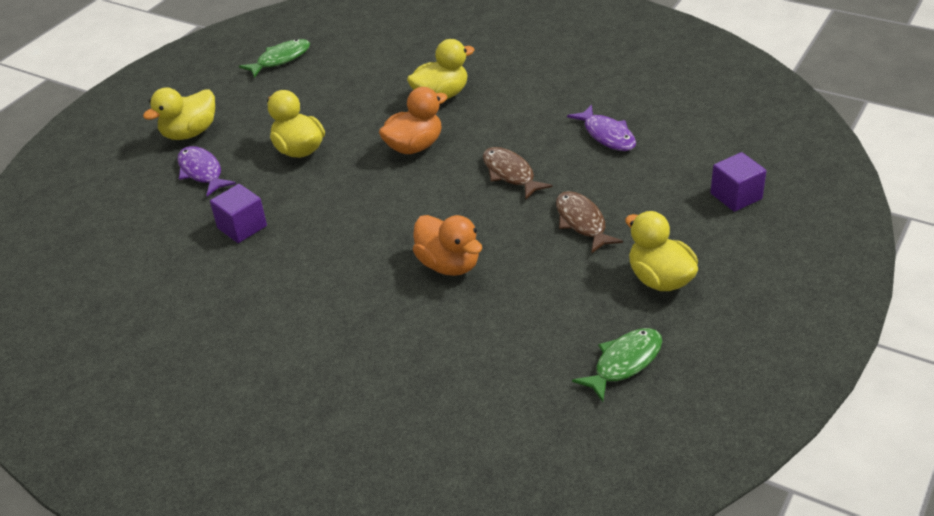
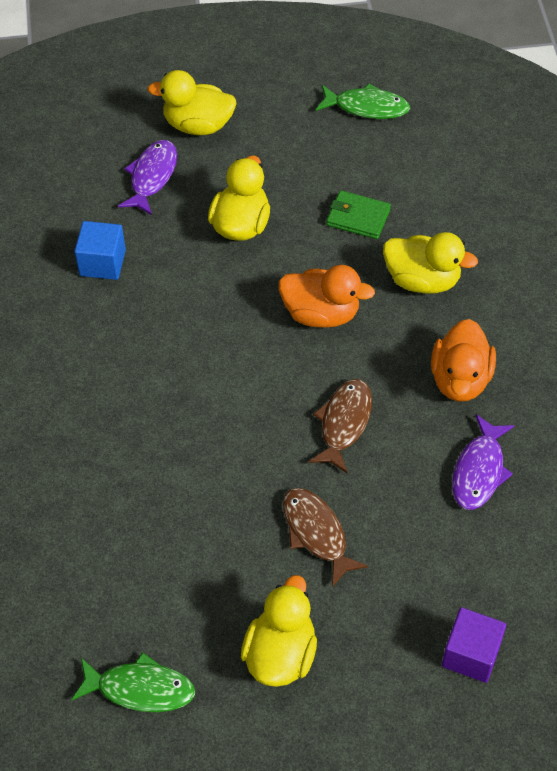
camera: 50 degrees right, 15 degrees up
purple cube [210,184,267,243] -> blue cube [74,221,126,280]
orange duck [413,215,482,276] -> orange duck moved to [431,319,496,402]
brown fish [556,191,623,254] -> brown fish turned 60 degrees counterclockwise [283,488,368,587]
none -> green wallet [327,190,391,239]

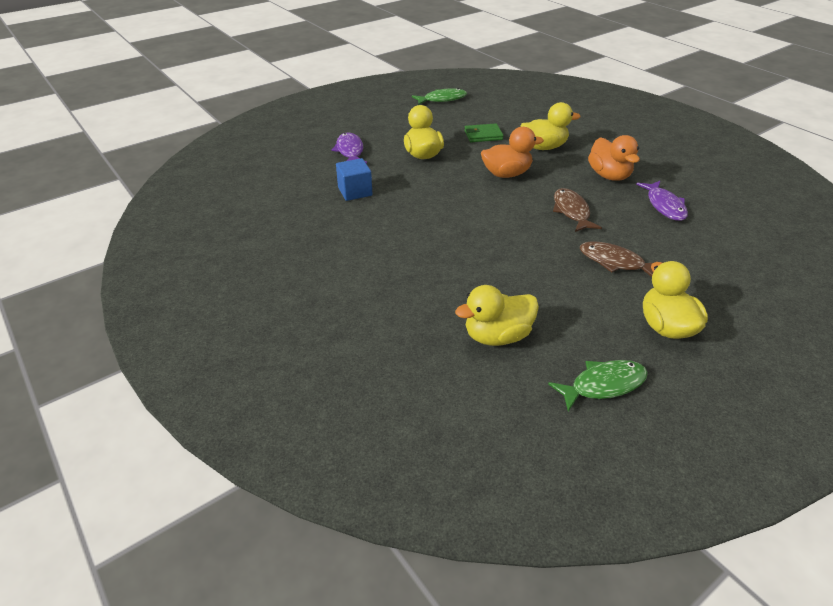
camera: 30 degrees left, 15 degrees down
yellow duck [147,70,237,135] -> yellow duck moved to [455,285,539,346]
purple cube [442,607,506,683] -> none

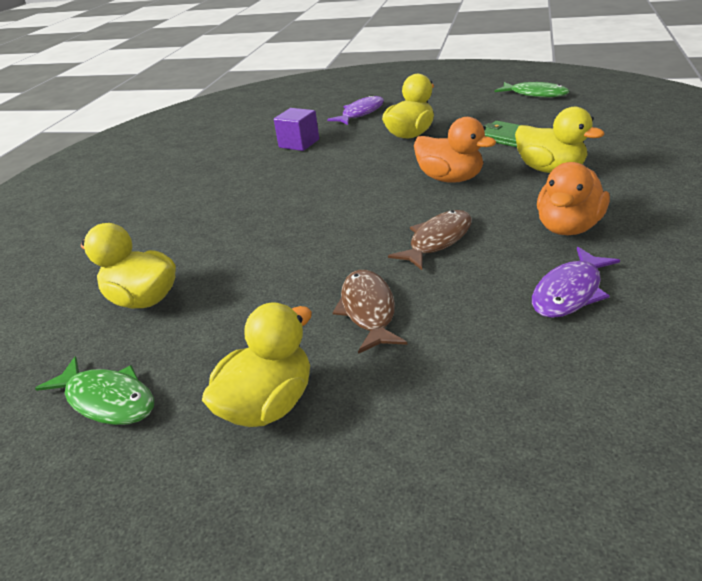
camera: 55 degrees right, 5 degrees down
blue cube [336,158,373,201] -> purple cube [274,108,319,151]

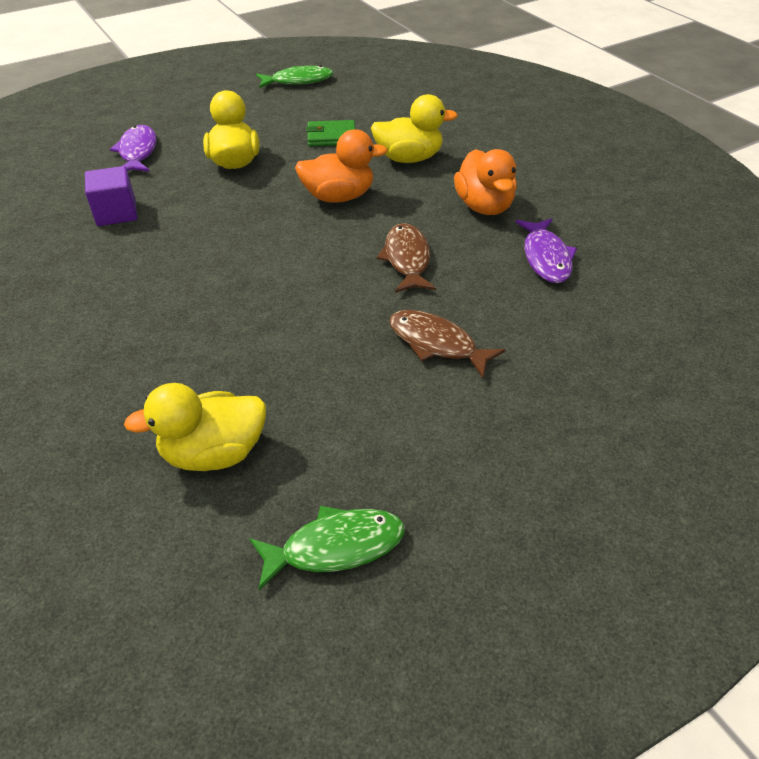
camera: 50 degrees left, 10 degrees up
yellow duck [202,302,312,427] -> none

